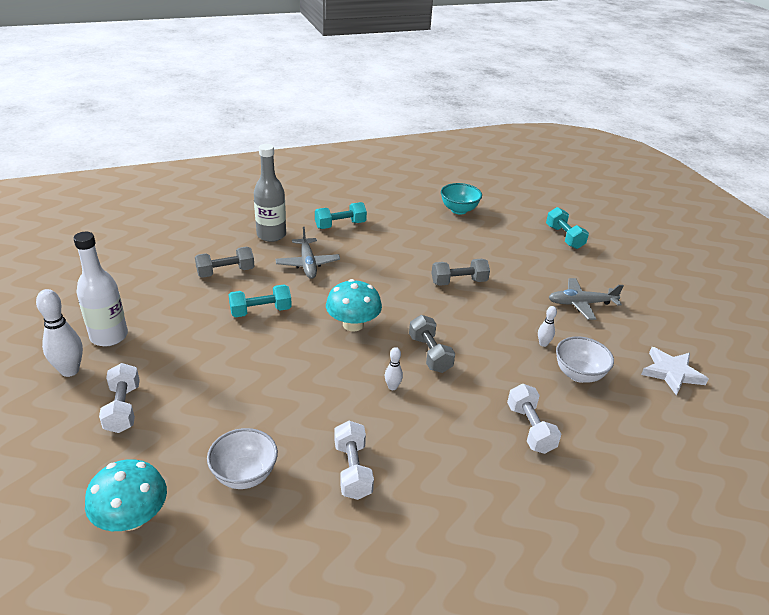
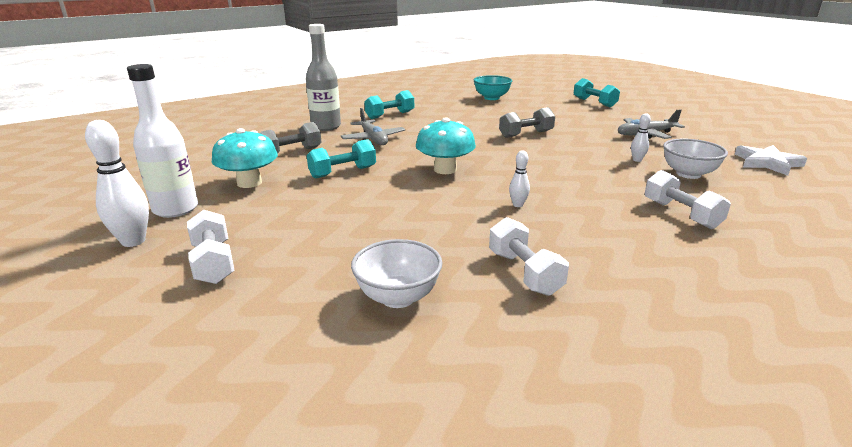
camera: 10 degrees left, 10 degrees down
turquoise mushroom [85,459,167,531] -> turquoise mushroom moved to [212,128,278,188]
grey dumbbell [409,315,455,373] -> none

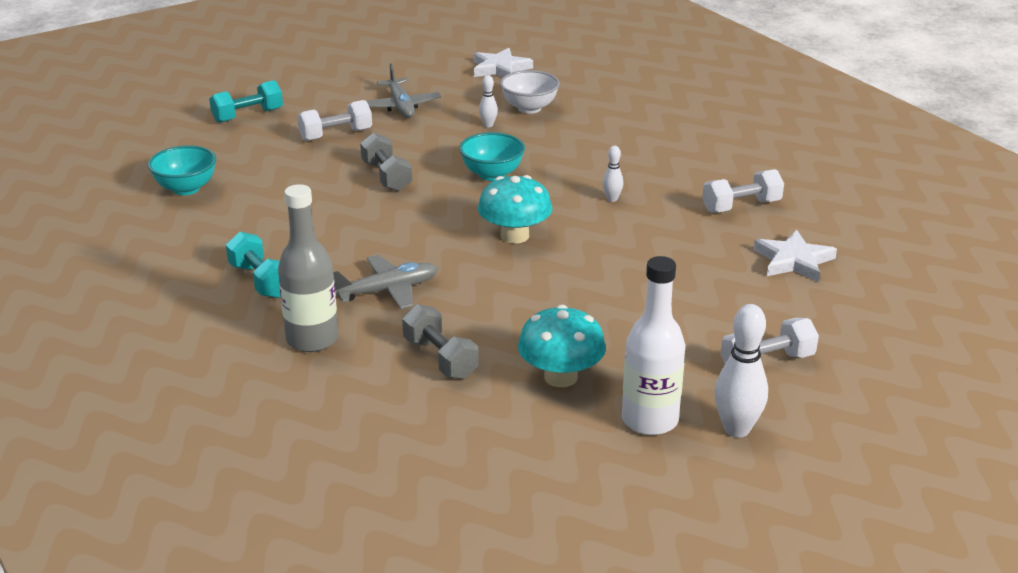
camera: 90 degrees left, 5 degrees up
turquoise dumbbell [307,139,376,178] -> none
white bowl [351,239,443,308] -> white star [753,230,837,282]
white dumbbell [645,170,731,229] -> white dumbbell moved to [297,100,372,141]
none -> turquoise bowl [459,132,525,181]

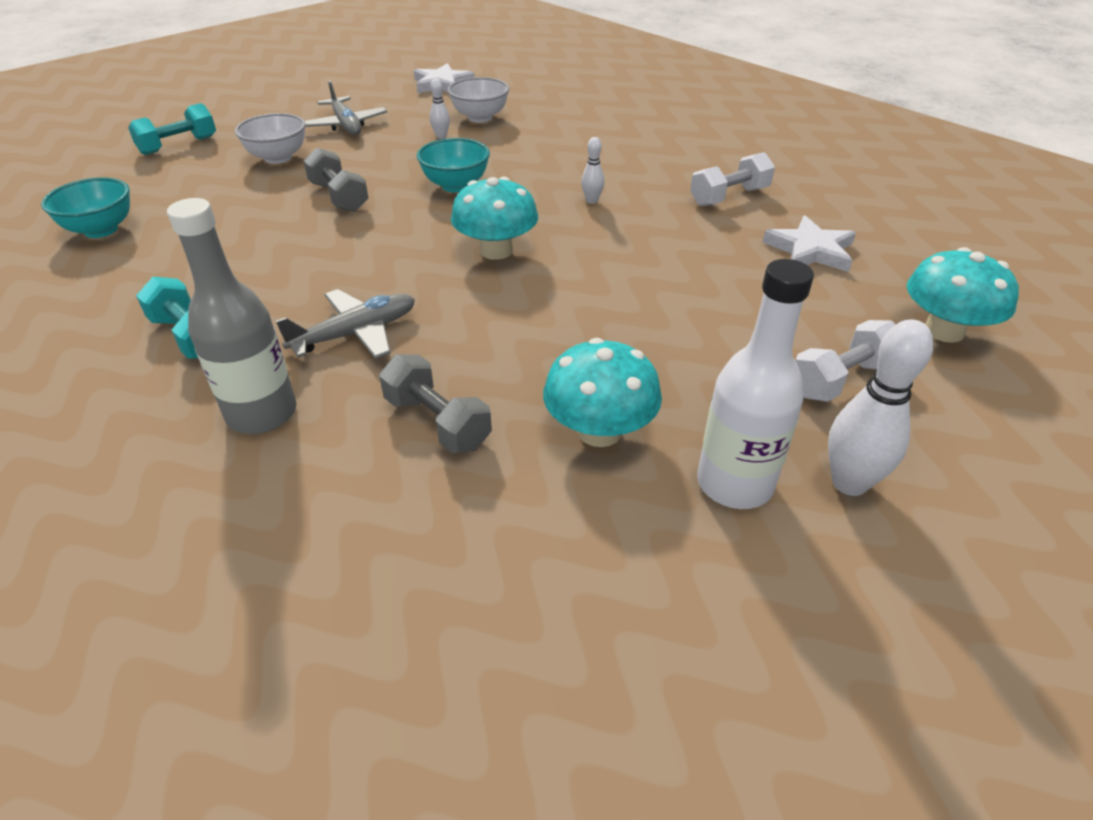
camera: 10 degrees left, 10 degrees up
white dumbbell [297,100,372,141] -> white bowl [235,113,306,164]
none -> turquoise mushroom [907,247,1019,343]

